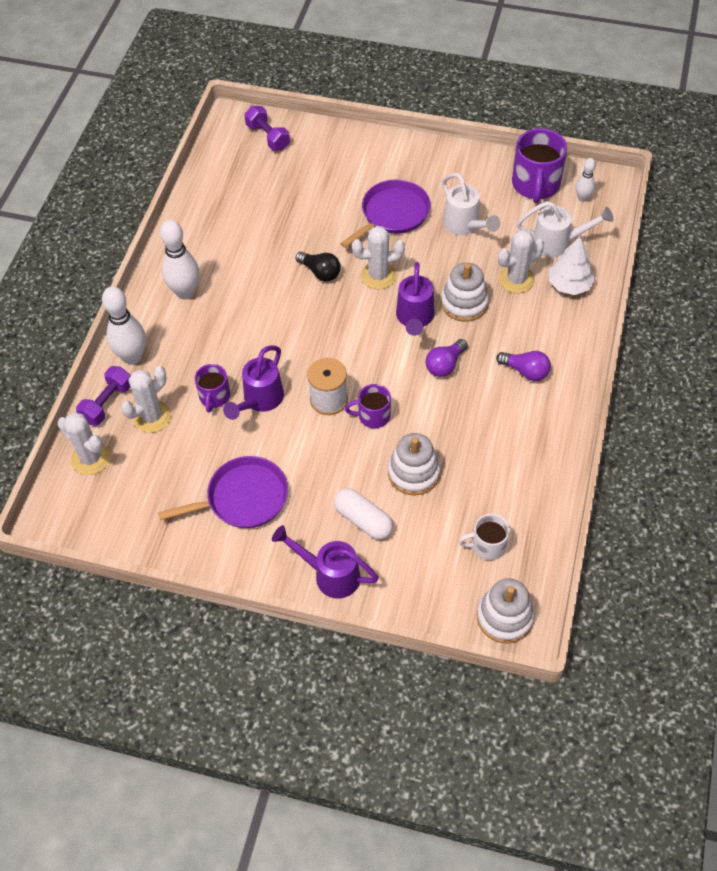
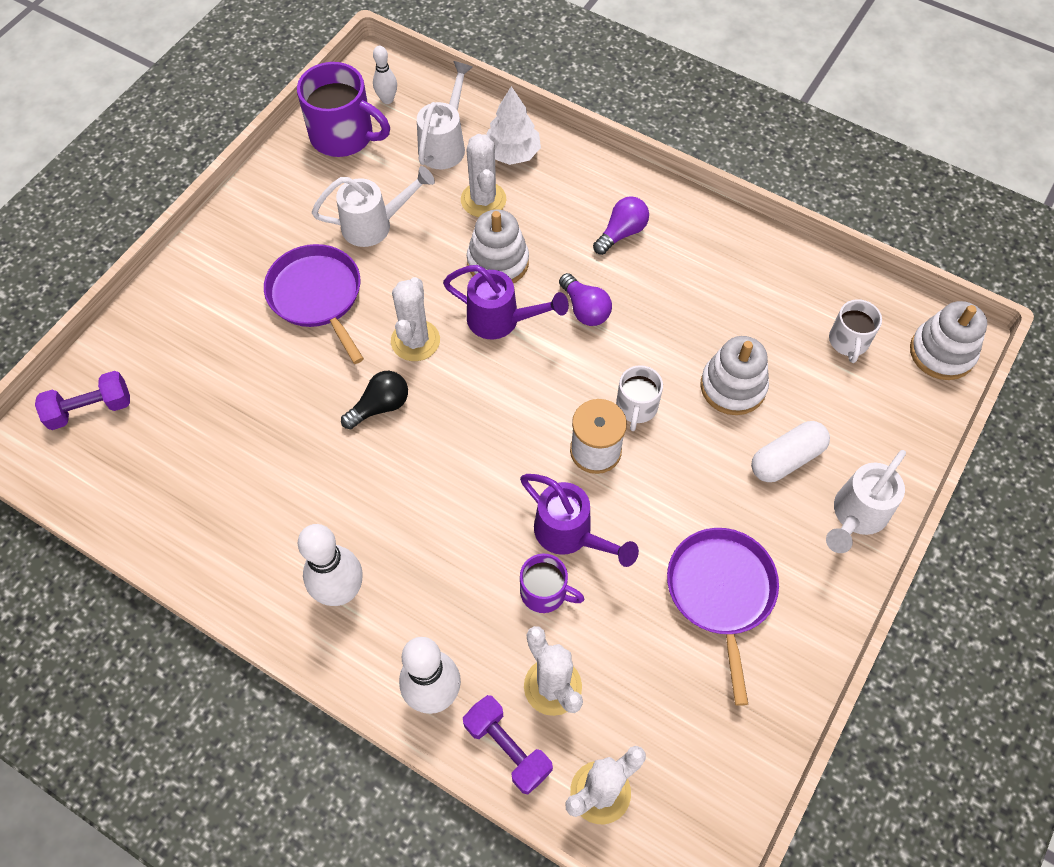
camera: 75 degrees left, 5 degrees up
purple watering can [272,525,379,599] -> white watering can [826,450,906,553]
purple mug [345,384,391,428] -> white mug [616,365,663,431]

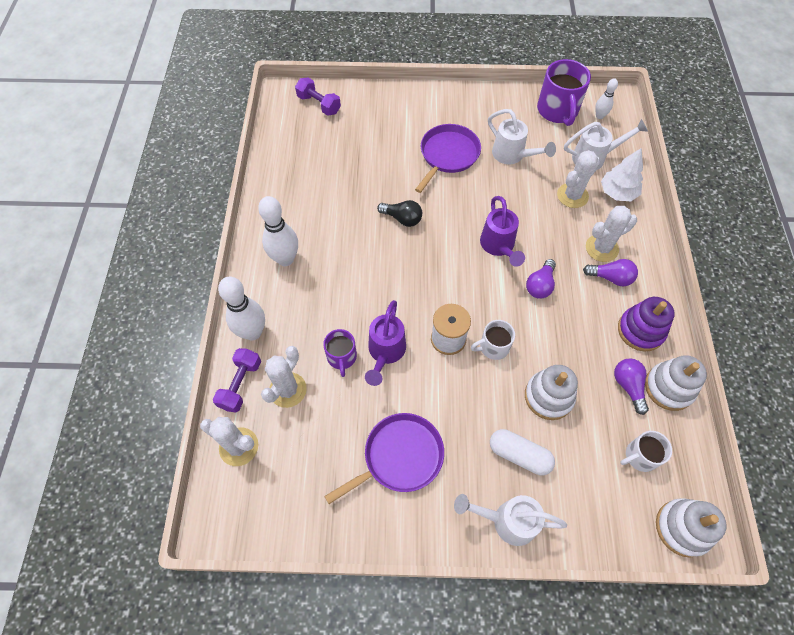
camera: 60 degrees right, 0 degrees up
white cactus [391,277,440,361] -> white cactus moved to [586,206,637,262]
white stacking toy [467,209,529,284] -> white stacking toy moved to [645,355,707,411]
none -> purple light bulb [614,358,649,415]
none -> purple stacking toy [618,297,675,352]

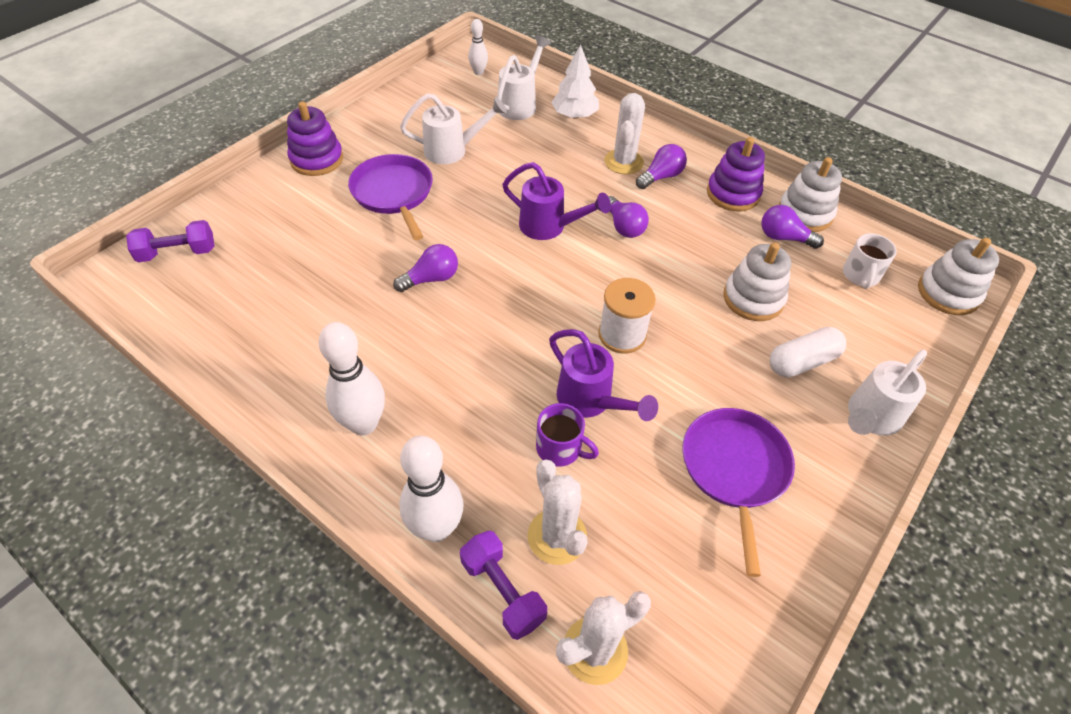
camera: 55 degrees left, 10 degrees down
black light bulb [377,200,422,227] -> purple light bulb [393,244,458,292]
white mug [471,320,515,360] -> none
purple mug [537,59,591,126] -> none
white cactus [557,150,600,208] -> none
none -> purple stacking toy [287,101,343,176]

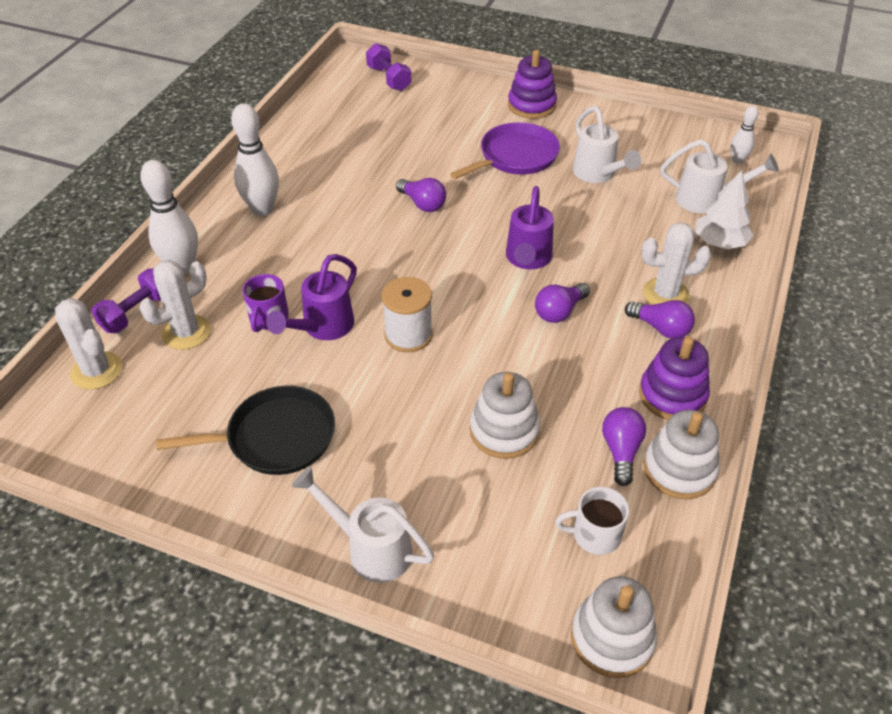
camera: 75 degrees right, 5 degrees down
purple pan [682,408,795,577] -> black pan [156,386,335,475]
white capsule [770,327,846,377] -> none

